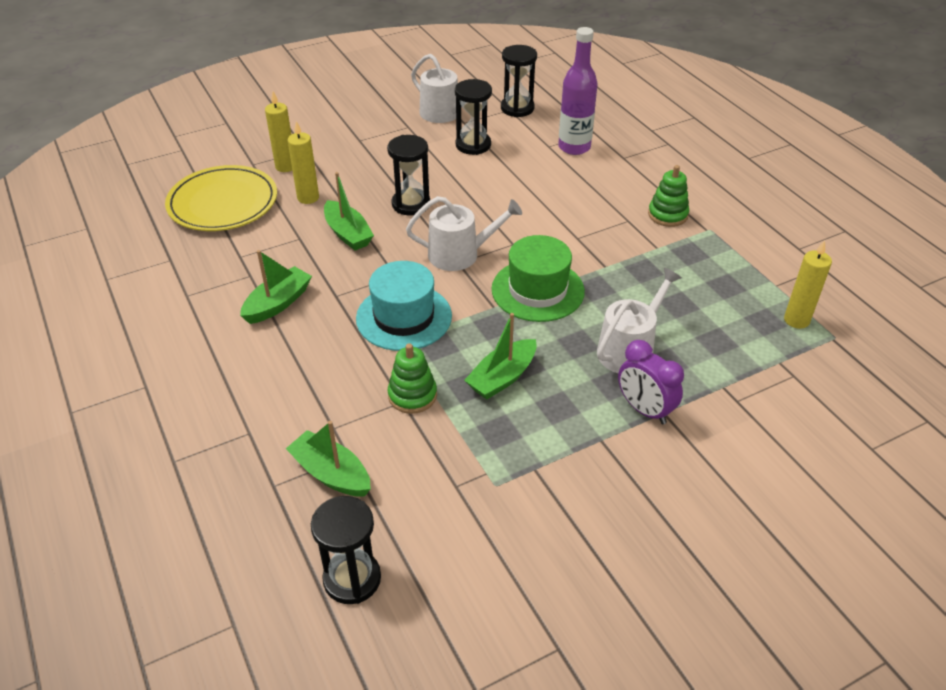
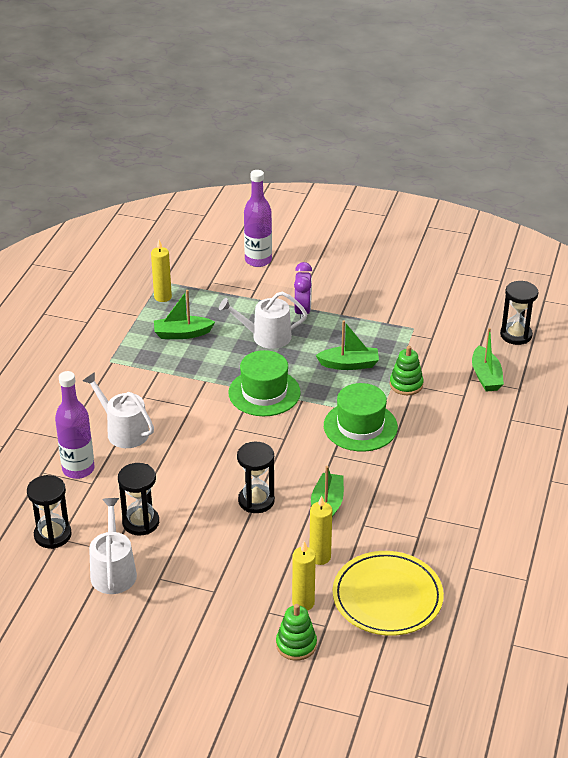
camera: 135 degrees left, 5 degrees down
green boat [240,250,312,324] -> green boat moved to [154,290,215,339]
turquoise hat [356,261,452,351] -> green hat [324,383,398,452]
white watering can [406,196,522,271] -> white watering can moved to [83,372,154,448]
green stacking toy [648,165,689,227] -> green stacking toy moved to [276,604,317,661]
none -> purple bottle [244,170,272,267]

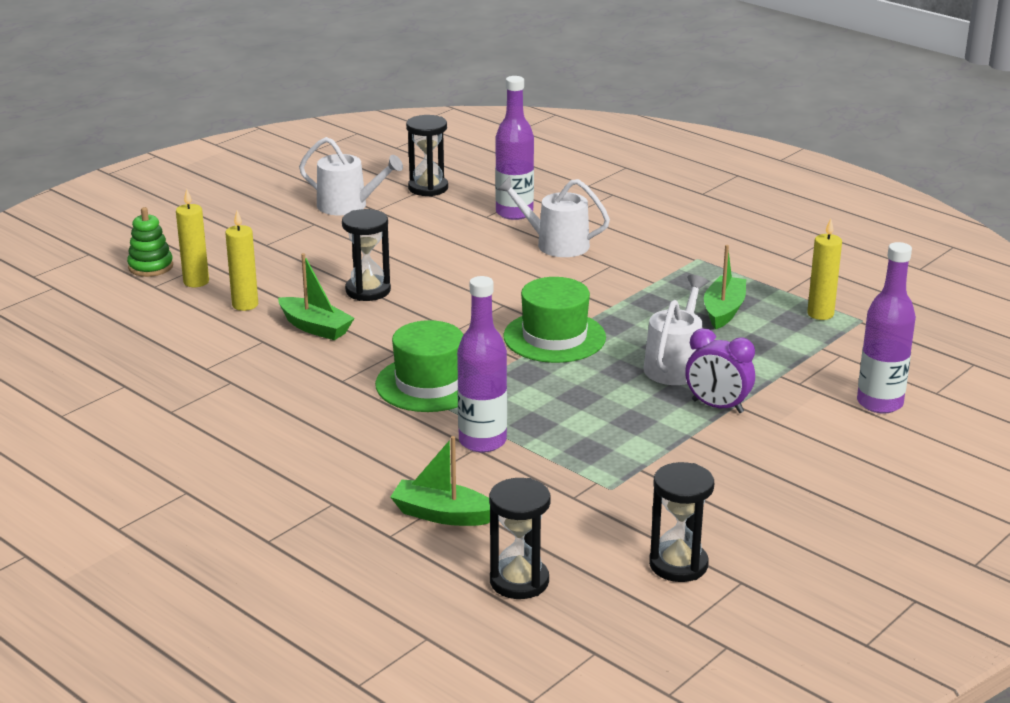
camera: 115 degrees right, 10 degrees down
white watering can [83,372,154,448] -> white watering can turned 135 degrees counterclockwise [497,177,610,257]
black hourglass [118,463,159,536] -> black hourglass moved to [649,462,714,582]
green boat [316,320,379,370] -> none
yellow plate [333,551,444,636] -> none
green stacking toy [390,346,424,395] -> purple bottle [457,276,507,453]

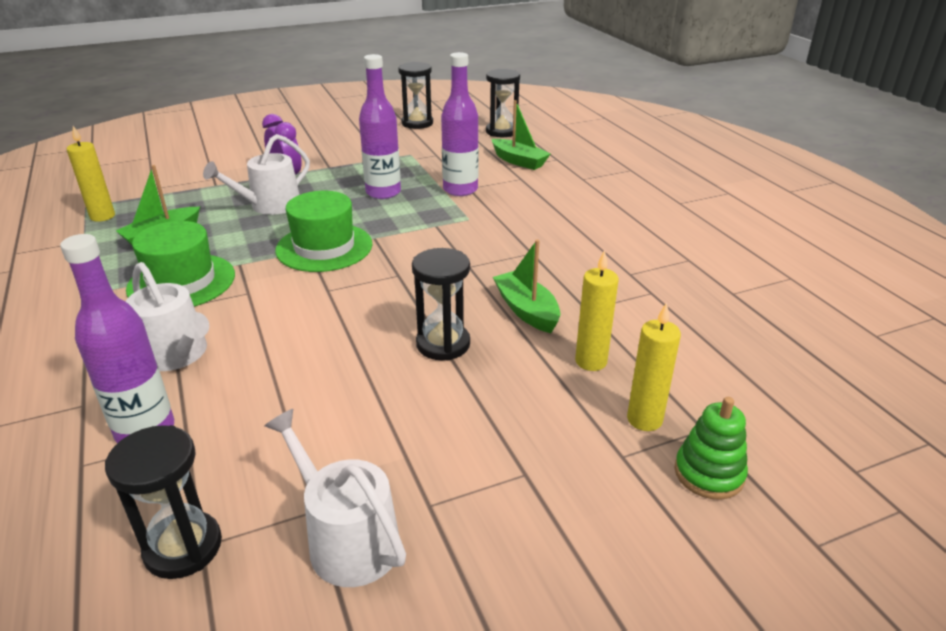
camera: 155 degrees left, 5 degrees up
green hat [375,320,463,412] -> green hat moved to [126,221,235,307]
purple bottle [857,242,916,413] -> purple bottle moved to [359,54,401,199]

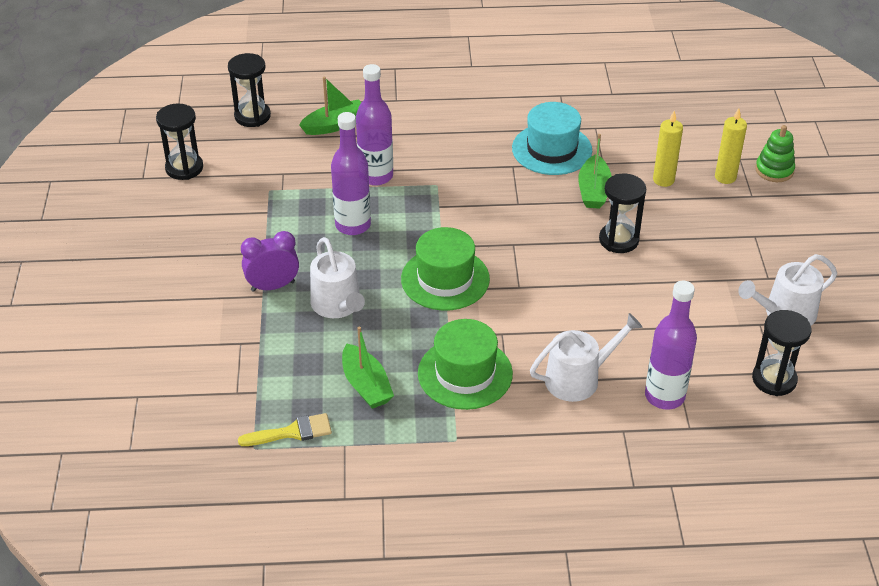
camera: 70 degrees left, 10 degrees up
yellow candle [67,126,115,222] -> yellow brush [238,413,332,446]
green boat [493,239,560,333] -> green boat turned 75 degrees counterclockwise [578,134,612,209]
none -> turquoise hat [512,102,592,175]

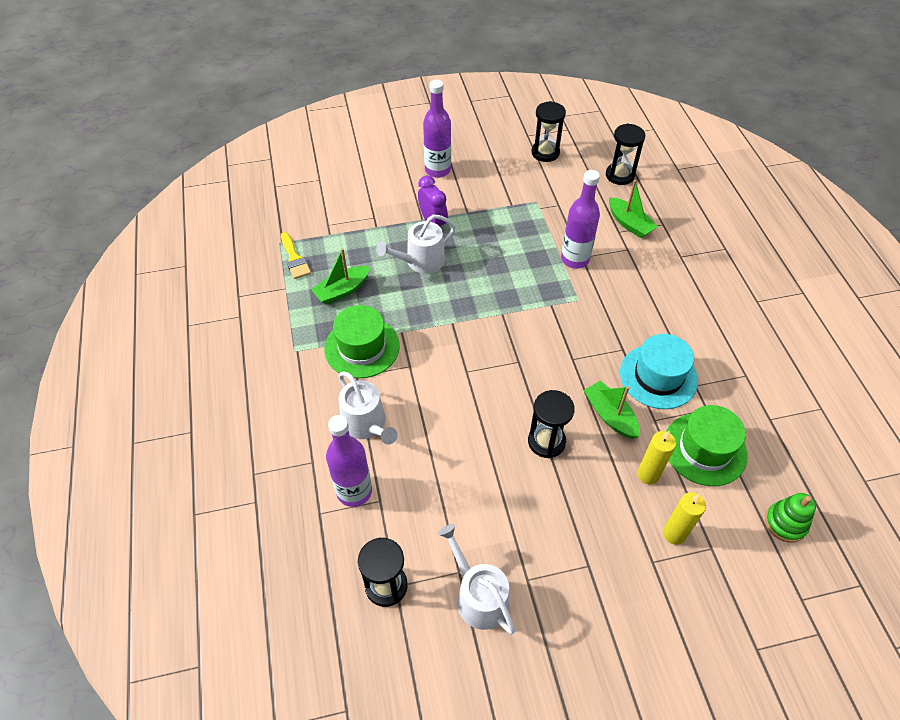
camera: 80 degrees right, 10 degrees up
purple bottle [331,112,371,235] -> purple bottle moved to [423,80,451,178]
green hat [401,227,490,311] -> green hat moved to [666,405,748,486]
green boat [578,134,612,209] -> green boat turned 60 degrees clockwise [584,381,640,439]
green stacking toy [755,125,795,182] -> green stacking toy moved to [765,493,816,542]

